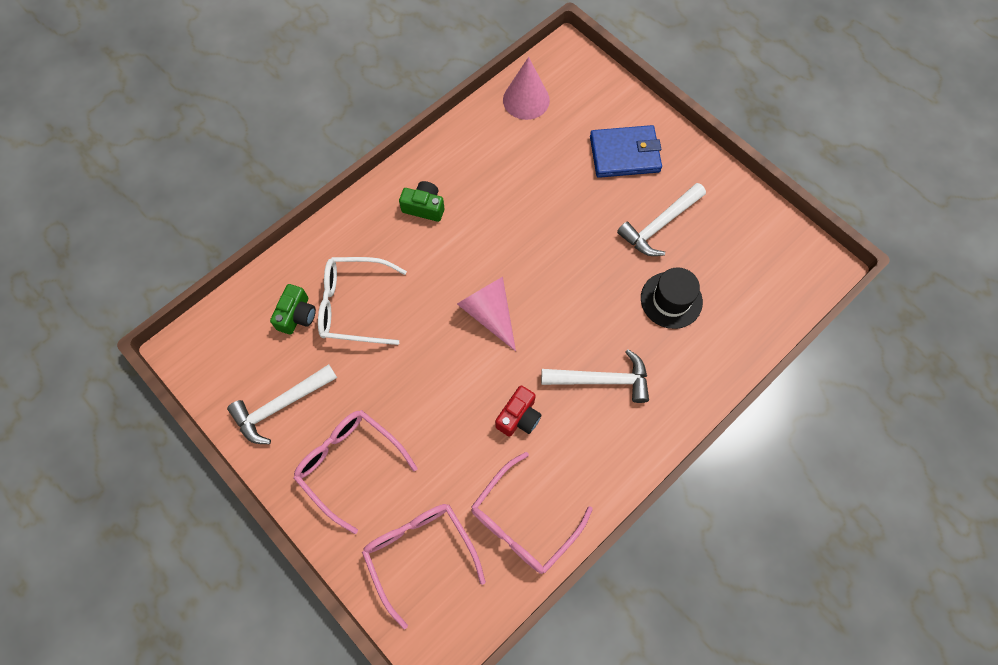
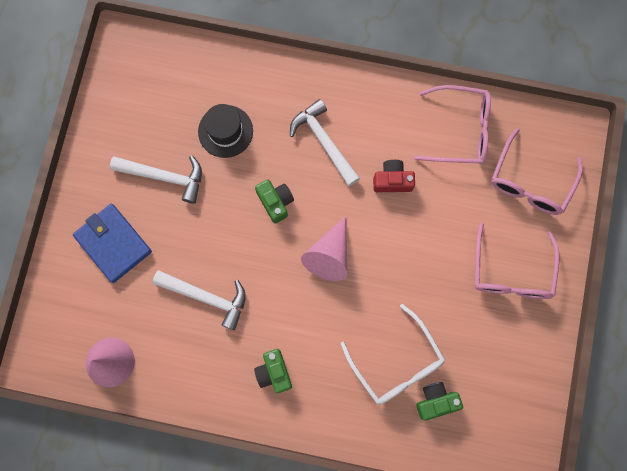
camera: 125 degrees left, 10 degrees up
white hammer [227,364,337,444] -> white hammer moved to [152,270,246,331]
none -> green camera [255,180,294,223]

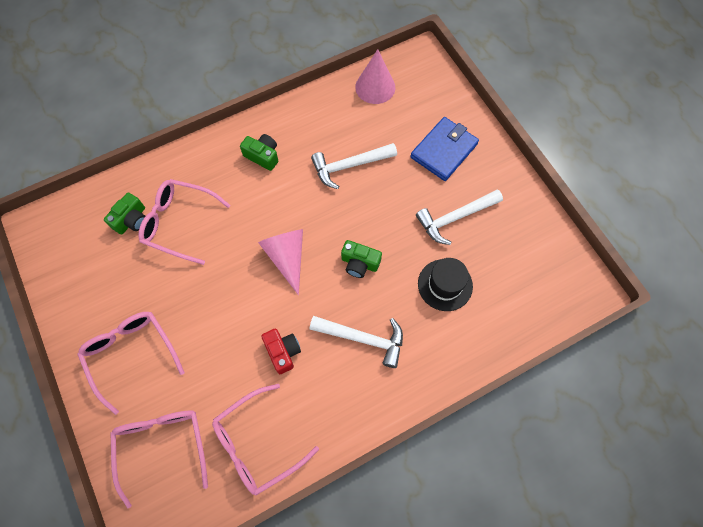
camera: 140 degrees right, 10 degrees down
blue wallet [73,204,152,283] -> blue wallet turned 60 degrees counterclockwise [410,117,479,181]
white glasses [341,304,445,405] -> pink glasses [138,179,231,265]
red camera [373,160,415,192] -> red camera turned 75 degrees counterclockwise [261,329,301,374]

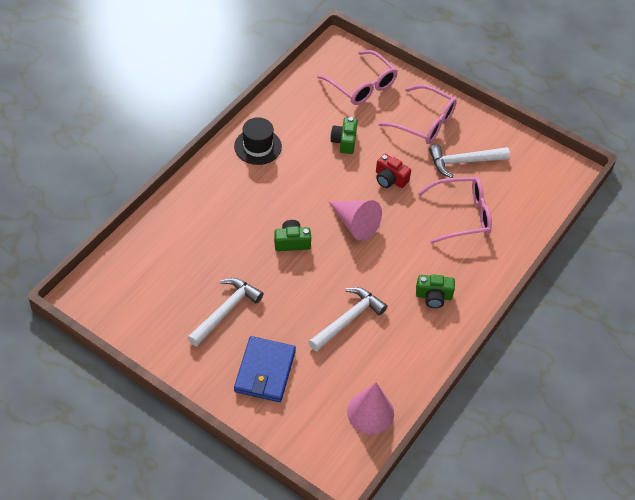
camera: 150 degrees right, 15 degrees down
green camera [104,192,145,234] -> green camera moved to [330,117,358,154]
pink glasses [212,384,319,495] -> none
red camera [261,329,301,374] -> red camera moved to [376,154,411,188]
white hammer [310,316,403,368] -> white hammer moved to [429,144,510,178]
black hat [418,258,473,311] -> black hat moved to [234,117,282,165]

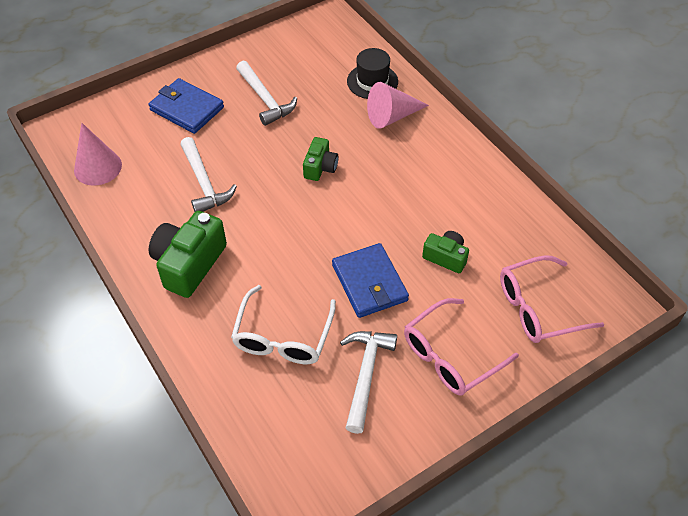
camera: 115 degrees right, 0 degrees up
black hat [234,117,282,165] -> black hat moved to [347,48,398,99]
pink cone [329,200,382,241] -> pink cone moved to [367,82,429,129]
red camera [376,154,411,188] -> blue wallet [332,243,409,318]
green camera [416,274,455,308] -> green camera [149,211,227,298], size x1.77
pink glasses [418,177,492,244] -> white glasses [231,285,336,364]

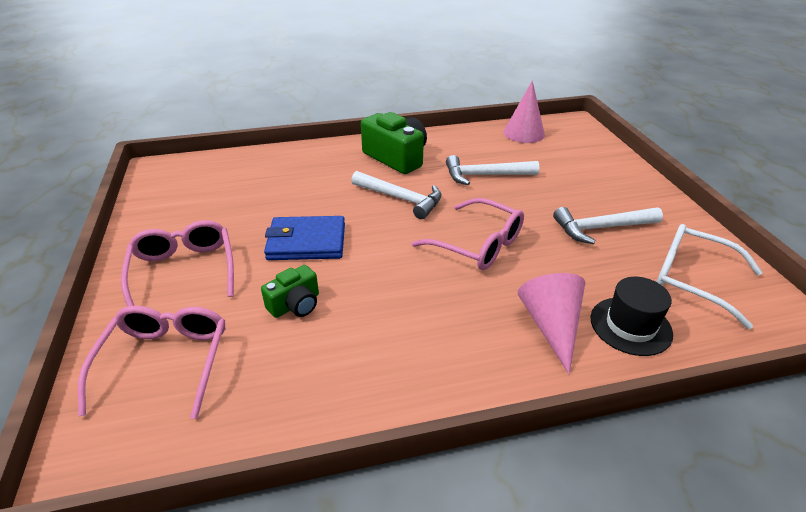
camera: 110 degrees right, 15 degrees down
blue wallet [149,78,224,134] -> none
white glasses [231,285,336,364] -> white glasses moved to [656,224,763,329]
green camera [303,137,338,181] -> pink glasses [411,198,524,270]
white hammer [340,331,397,434] -> white hammer moved to [351,171,442,219]

